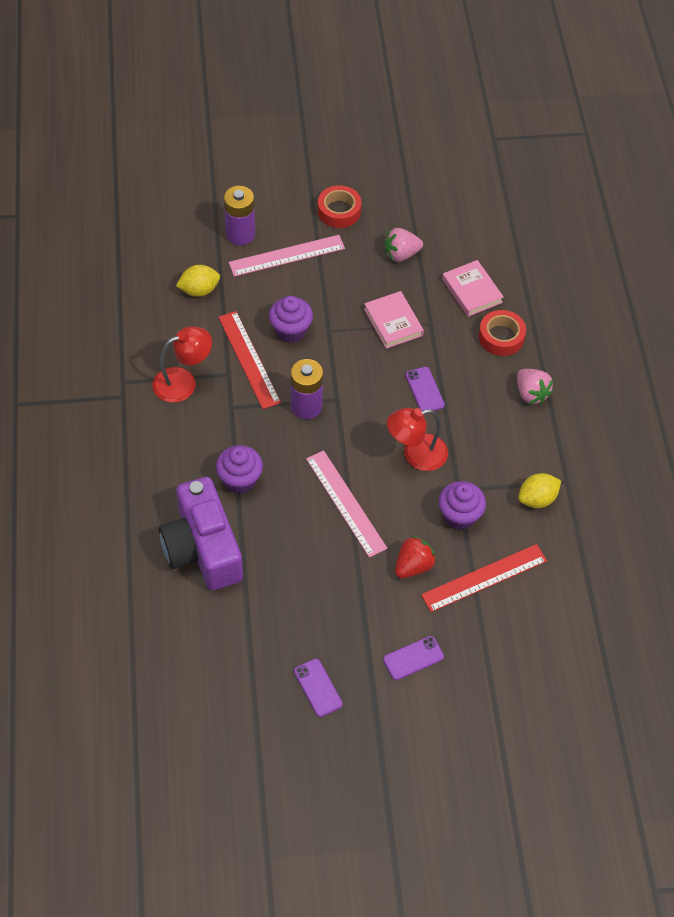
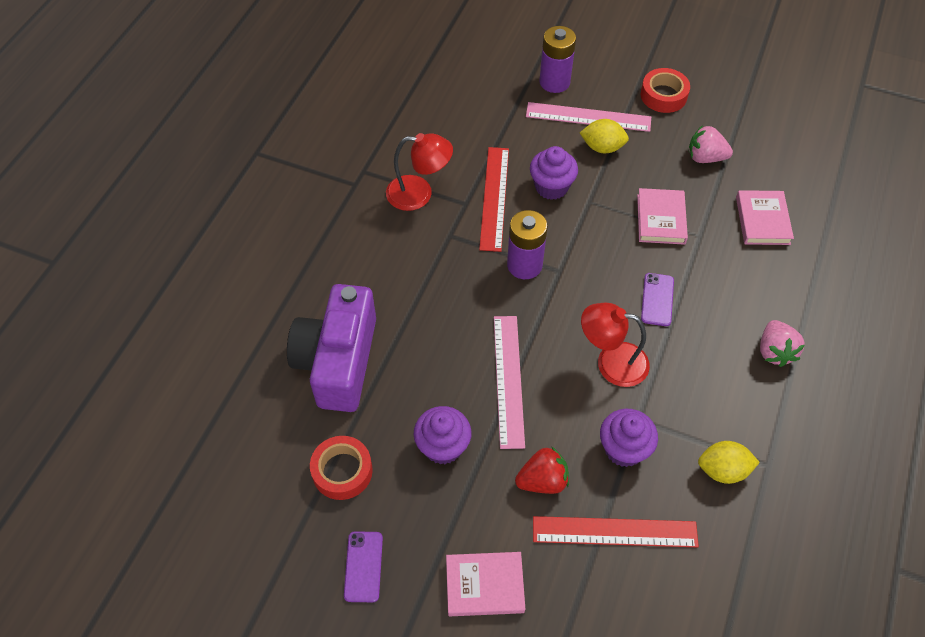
camera: 30 degrees right, 0 degrees up
yellow lemon [176,265,220,297] -> yellow lemon moved to [580,119,629,153]
purple cupcake [216,445,263,494] -> purple cupcake moved to [414,406,472,464]
purple phone [383,636,444,680] -> pink book [446,552,525,616]
red tape [479,310,526,356] -> red tape moved to [310,436,373,500]

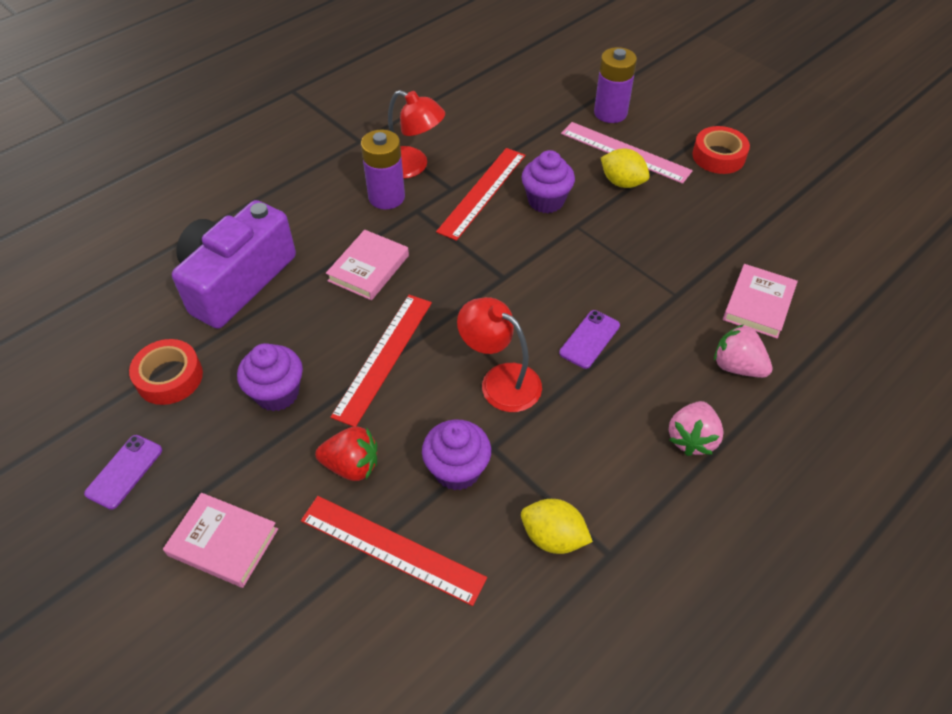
camera: 25 degrees right, 5 degrees down
pink ruler [494,316,525,449] -> red ruler [331,295,432,426]
purple battery [507,210,548,279] -> purple battery moved to [361,129,405,210]
pink book [637,188,688,245] -> pink book moved to [326,230,409,300]
pink strawberry [689,125,733,163] -> pink strawberry moved to [714,324,773,378]

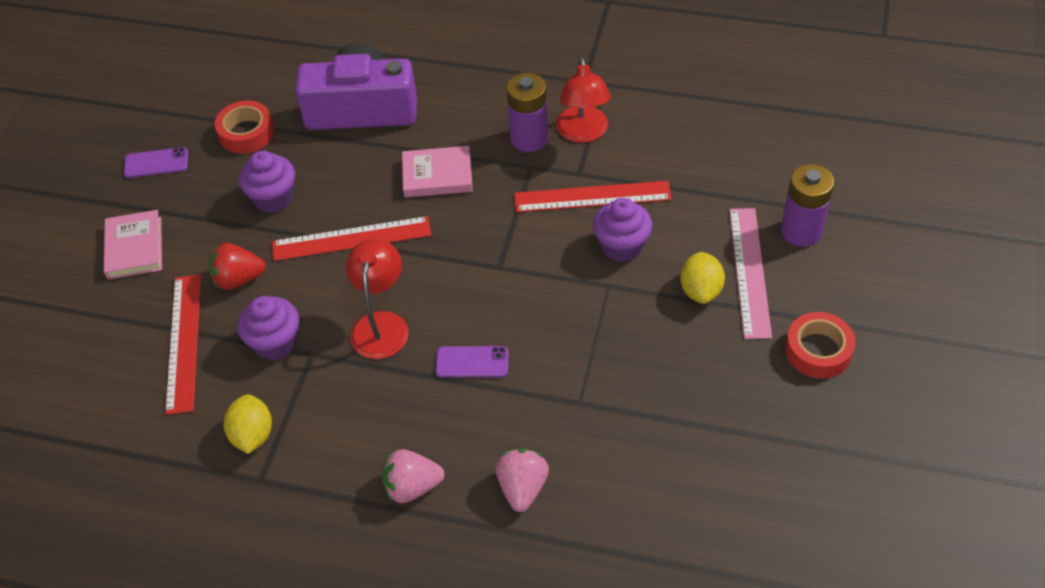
camera: 60 degrees right, 0 degrees up
red strawberry [315,426,377,481] -> red strawberry turned 105 degrees clockwise [209,243,266,290]
pink book [723,264,798,339] -> none

